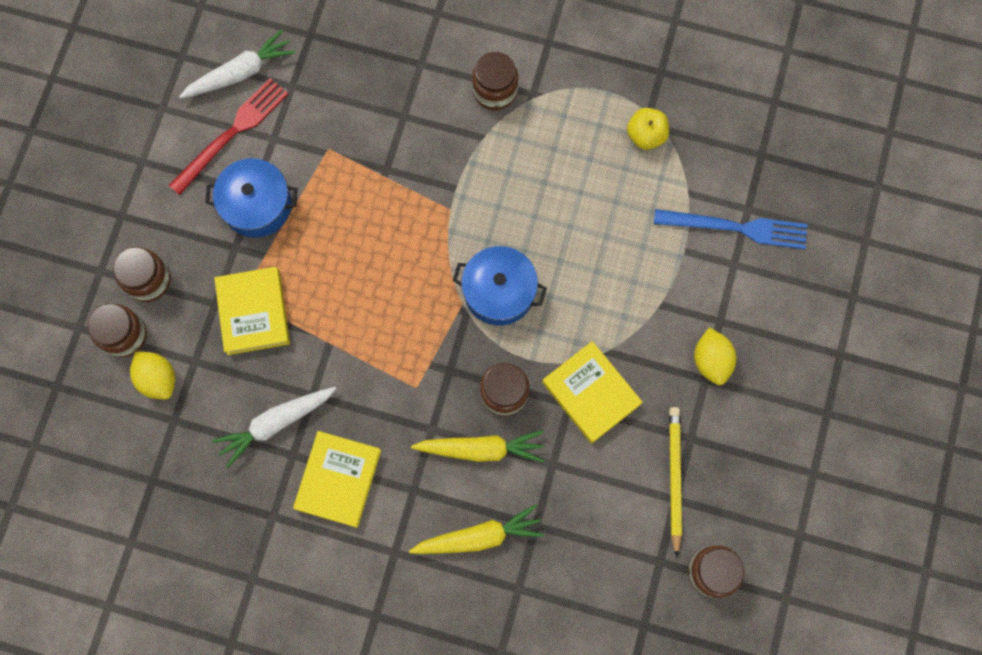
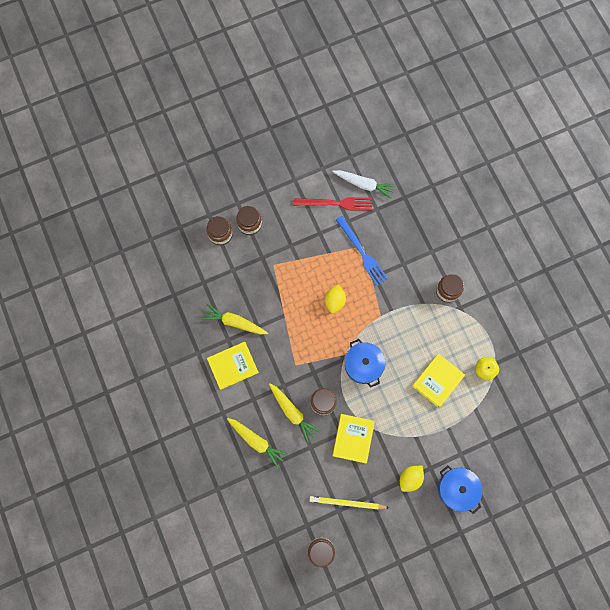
camera: 50 degrees right, 0 degrees up
yellow lemon [130,351,175,399] -> yellow lemon moved to [325,284,346,314]
blue pot [205,158,298,238] -> blue pot moved to [438,466,482,514]
white carrot [212,387,336,468] -> yellow carrot [202,304,268,334]
yellow book [214,267,290,355] -> yellow book moved to [412,353,465,408]
blue fork [654,209,807,249] -> blue fork moved to [336,216,388,286]
yellow pencil [669,407,682,558] -> yellow pencil turned 135 degrees counterclockwise [309,496,389,510]

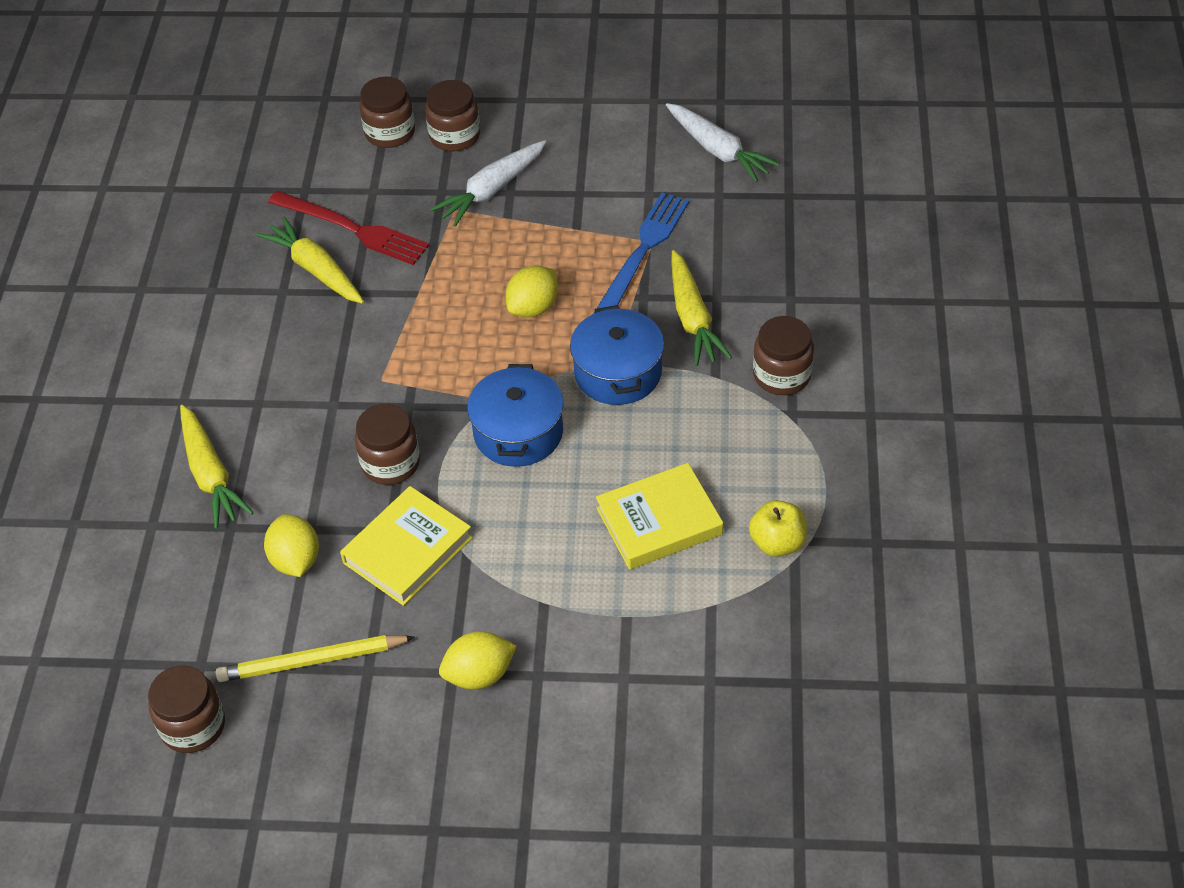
camera: 30 degrees right, 25 degrees down
yellow book [207,342,259,390] -> none
yellow carrot [269,383,320,443] -> yellow carrot moved to [671,250,732,366]
red fork [294,197,372,211] -> red fork moved to [268,191,429,265]
yellow pencil [309,496,389,510] -> yellow pencil turned 45 degrees counterclockwise [216,635,415,682]
blue fork [336,216,388,286] -> blue fork turned 150 degrees counterclockwise [593,192,689,314]
blue pot [438,466,482,514] -> blue pot moved to [570,305,664,405]
none -> yellow lemon [264,514,319,577]
none -> white carrot [431,140,546,227]

